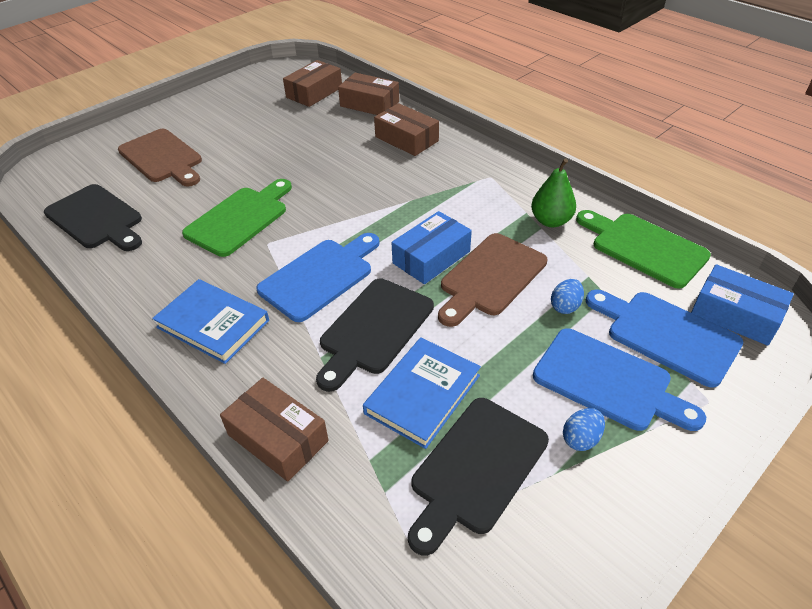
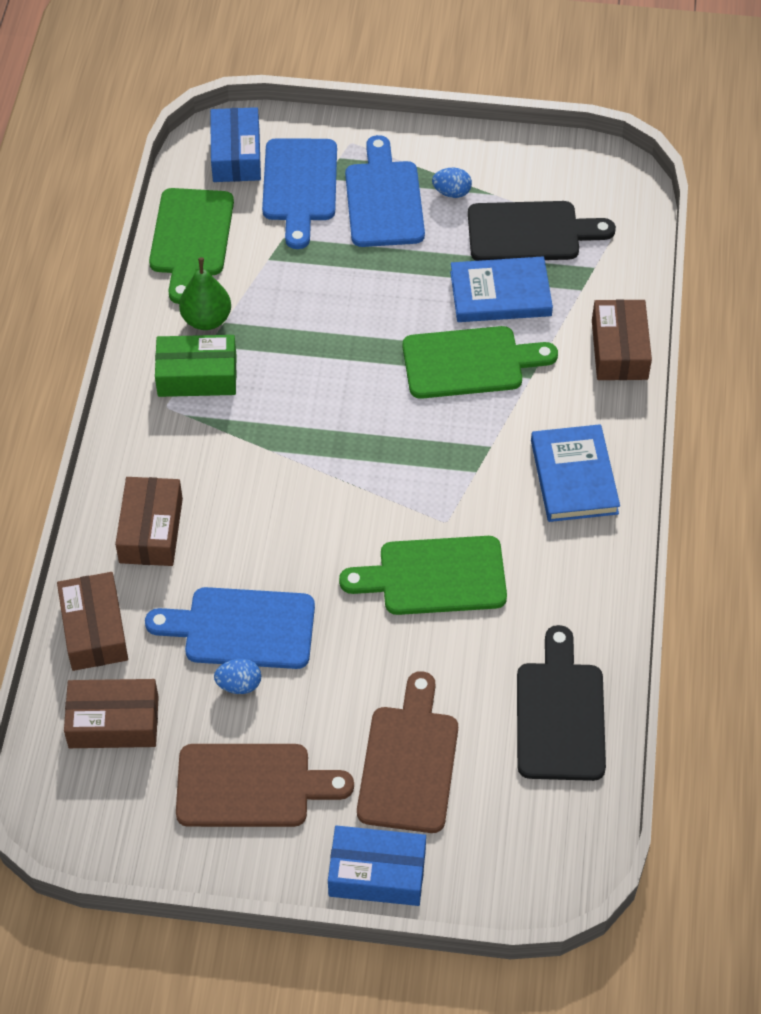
camera: 130 degrees left, 10 degrees up
blue cutting board [256,233,380,322] -> blue cutting board moved to [145,587,315,669]
black cutting board [316,278,434,392] -> green cutting board [402,326,558,399]
blue box [391,211,472,284] -> blue box moved to [328,826,426,906]
brown cutting board [438,233,547,327] -> brown cutting board moved to [176,744,354,827]
blue egg [551,279,584,314] -> blue egg moved to [214,659,261,694]
none -> green box [155,335,237,397]

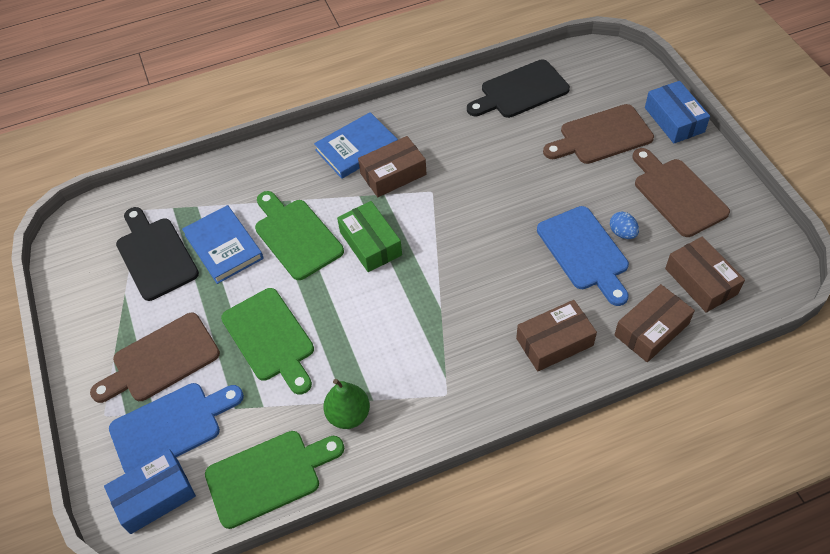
camera: 115 degrees left, 0 degrees up
green box [155,335,237,397] -> green box moved to [337,201,402,272]
green cutting board [339,536,507,615] -> green cutting board moved to [221,288,314,395]
blue cutting board [345,135,425,247] -> brown cutting board [90,313,220,403]
blue egg [432,168,472,198] -> none
brown box [592,299,652,380] -> brown box moved to [358,136,426,197]

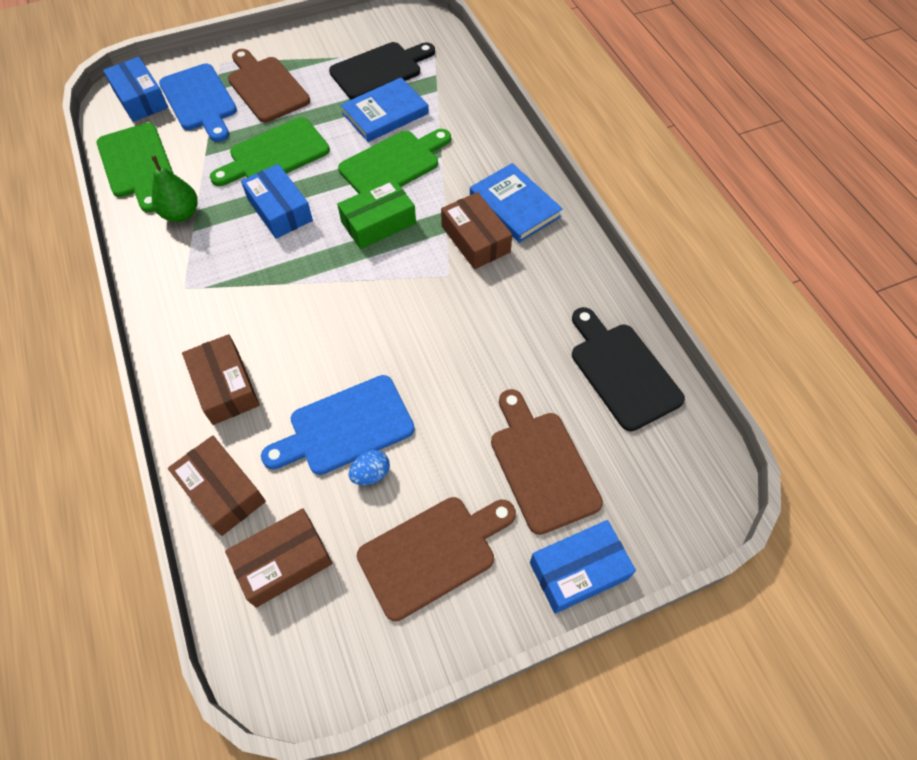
camera: 85 degrees right, 5 degrees up
none -> blue box [241,164,313,239]

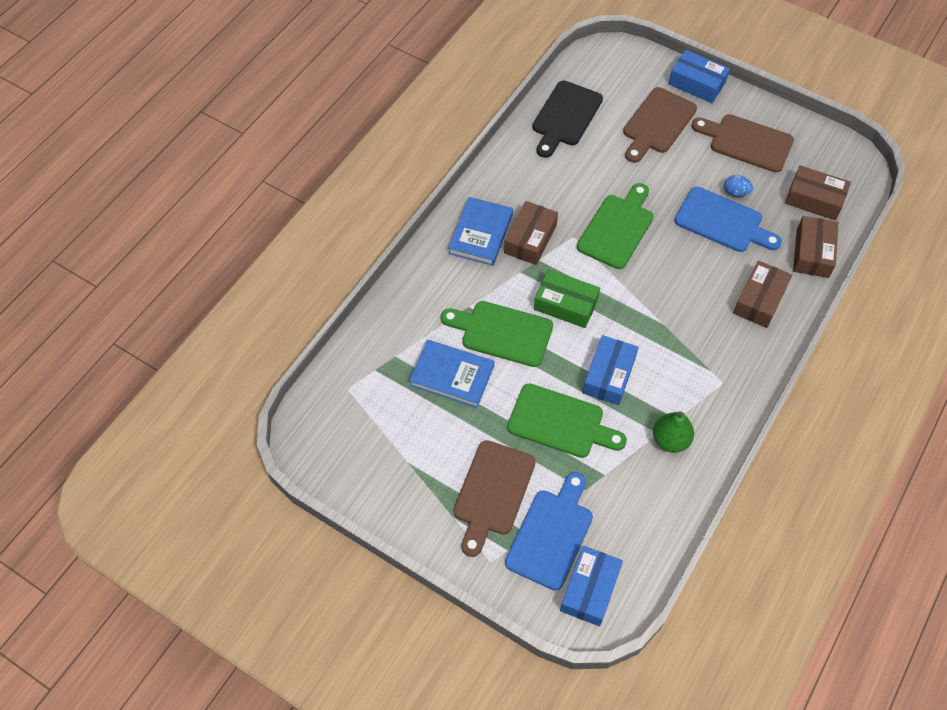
camera: 125 degrees left, 0 degrees up
green cutting board [97,123,173,212] -> green cutting board moved to [577,183,654,269]
black cutting board [329,42,435,100] -> none

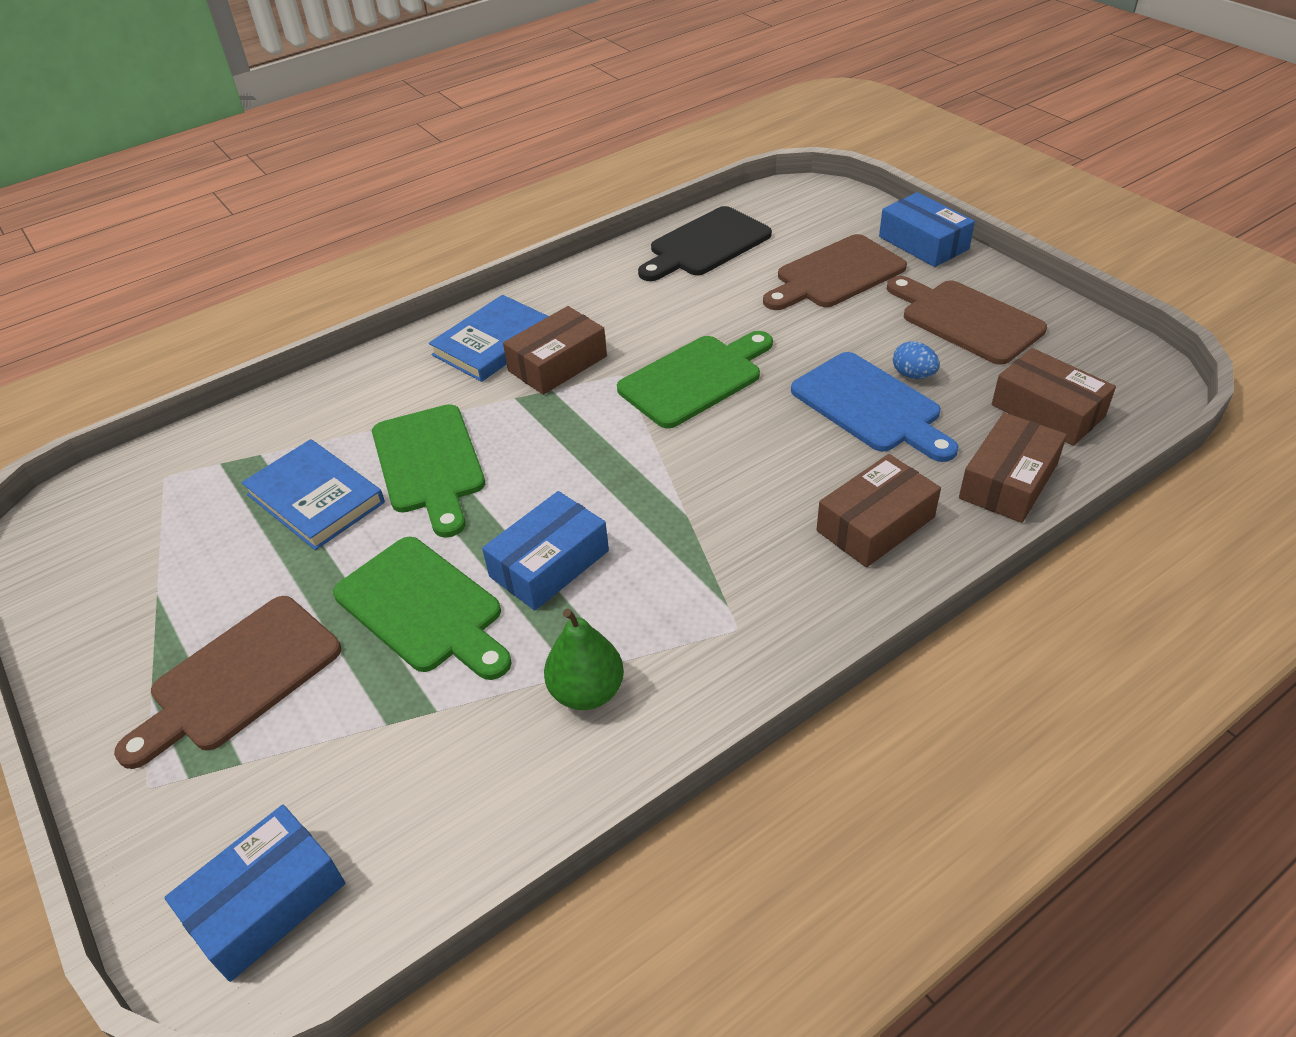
camera: 25 degrees right, 15 degrees down
green cutting board [441,301,553,367] -> green cutting board turned 150 degrees counterclockwise [372,404,485,538]
blue cutting board [505,472,593,590] -> none
green box [534,269,600,328] -> none

